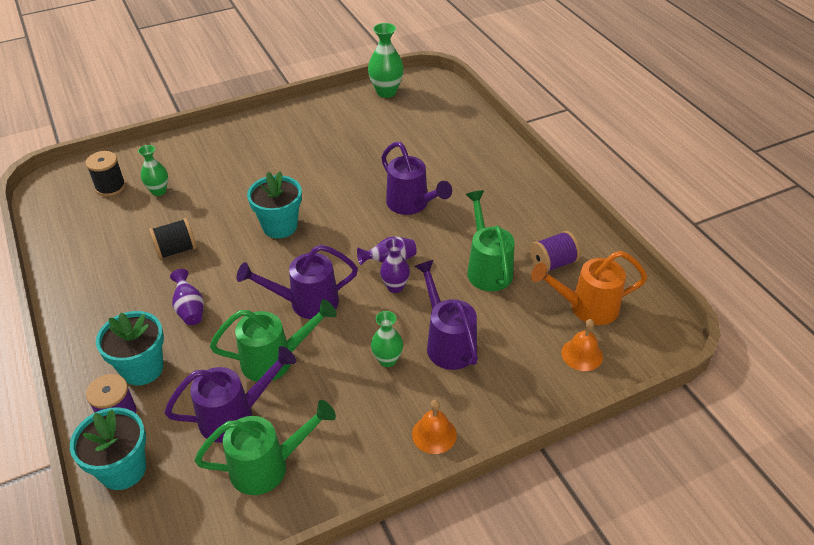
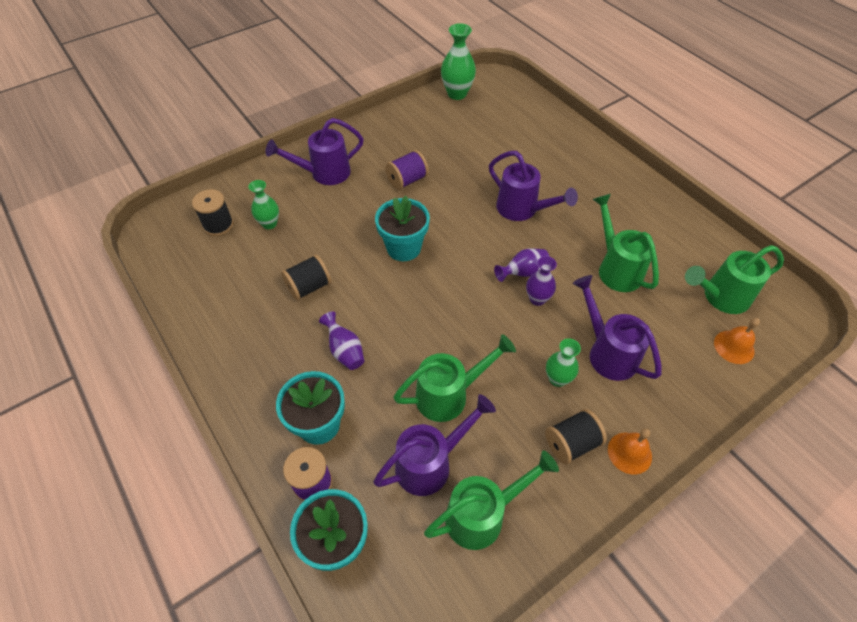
camera: 10 degrees left, 10 degrees up
purple watering can [237,245,358,319] -> purple watering can moved to [266,118,364,185]
purple spool [530,231,581,272] -> purple spool moved to [385,150,429,190]
orange watering can [531,251,647,325] -> green watering can [685,245,784,314]
none -> black spool [545,409,607,464]

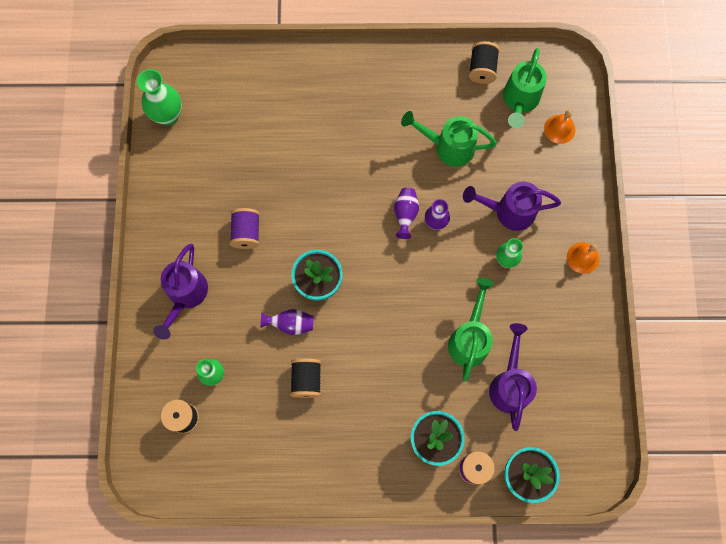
camera: 55 degrees left, 20 degrees up
purple vase [319,311,364,370] -> purple vase moved to [260,309,314,335]
green watering can [424,450,559,550] -> none
purple watering can [489,151,578,221] -> none
black spool [545,409,607,464] -> black spool moved to [469,41,499,84]

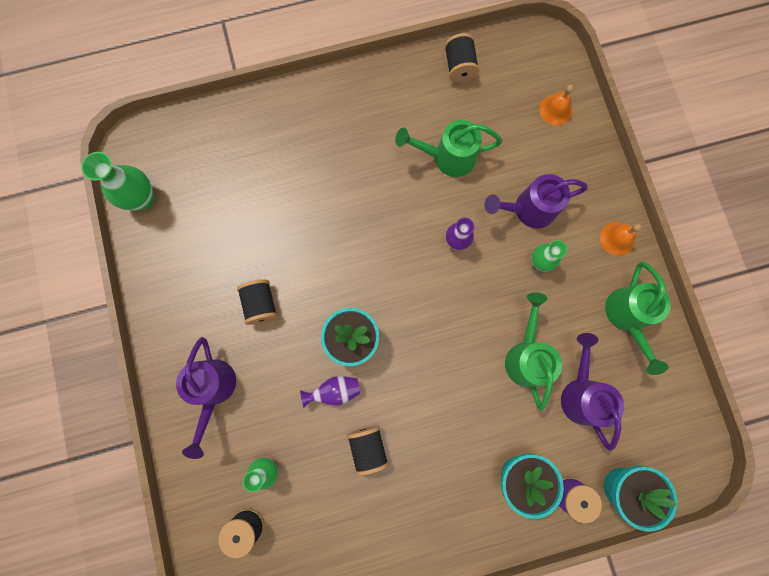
camera: 15 degrees left, 5 degrees up
purple spool [230,208,260,249] -> black spool [237,279,278,325]
purple vase [394,187,419,239] -> none
green watering can [503,48,547,128] -> green watering can moved to [605,261,671,375]

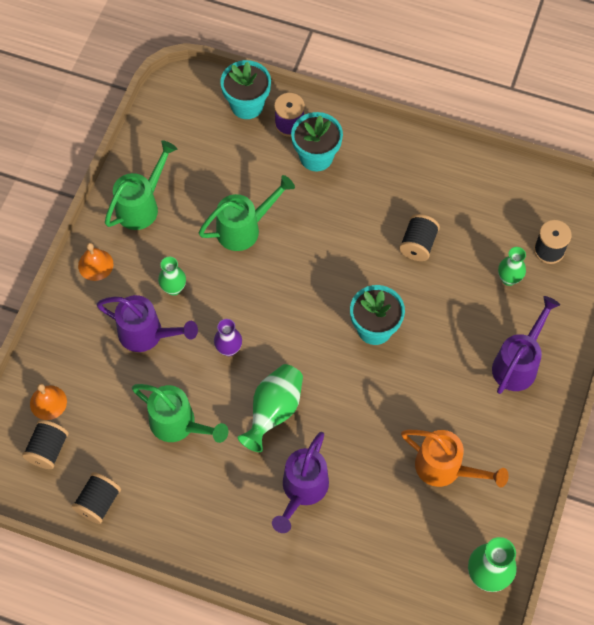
camera: 145 degrees left, 15 degrees down
black spool [237,279,278,325] -> black spool moved to [22,420,69,469]
purple vase [300,376,360,408] -> none
green watering can [505,292,562,411] -> green watering can turned 150 degrees counterclockwise [199,175,295,251]
purple watering can [561,333,624,451] -> purple watering can moved to [272,432,329,533]
none -> green vase [238,364,303,452]
none -> orange watering can [401,430,509,487]

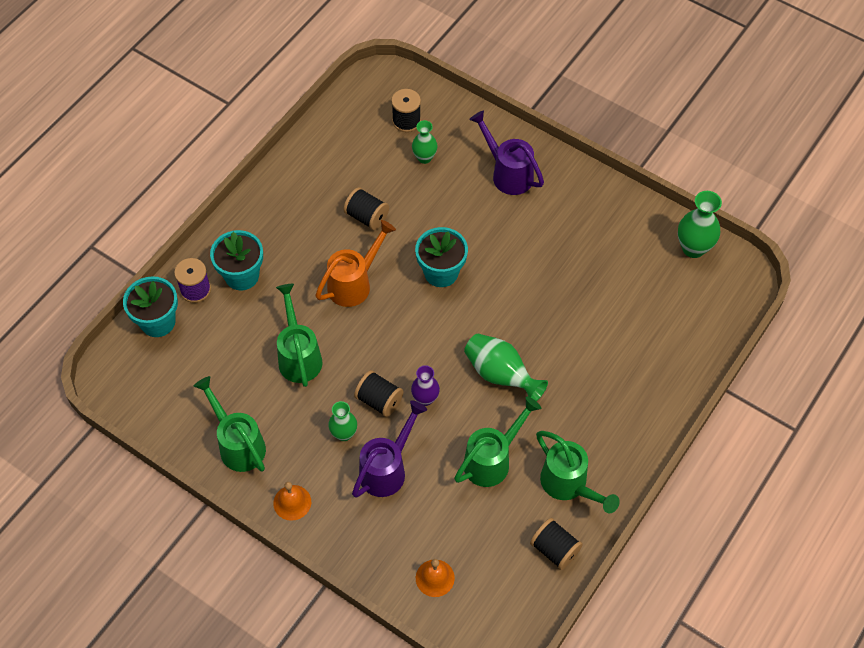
camera: 75 degrees left, 5 degrees down
black spool [22,420,69,469] -> black spool moved to [354,370,404,417]
purple watering can [272,432,329,533] -> none
orange watering can [401,430,509,487] -> orange watering can moved to [316,220,396,307]
none -> green watering can [536,431,620,513]

